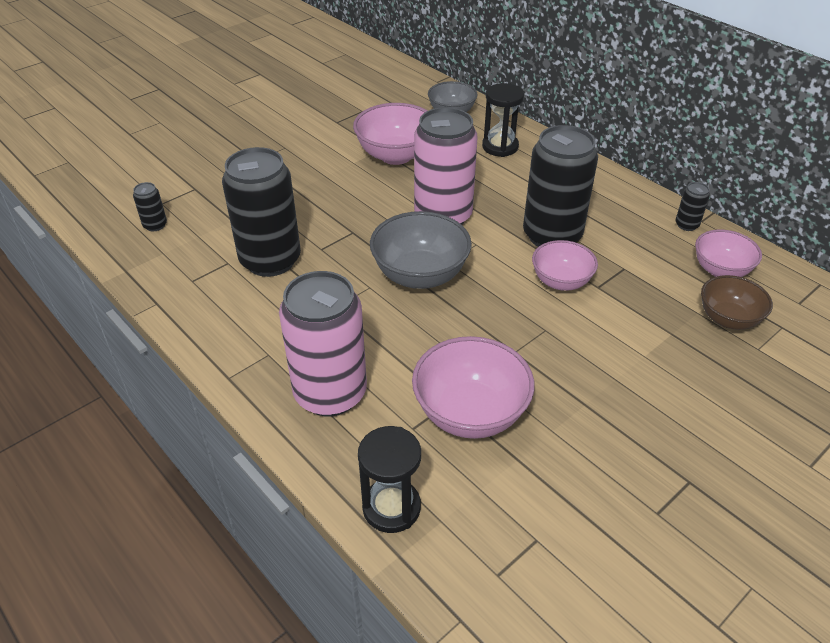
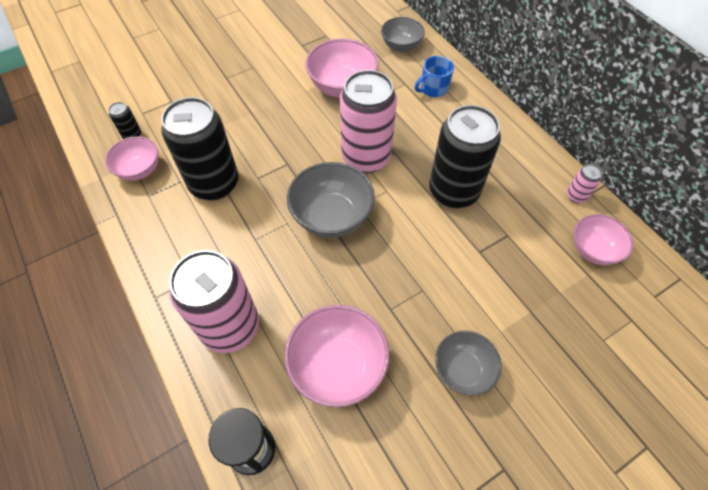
camera: 10 degrees right, 15 degrees up
black hourglass [482,83,524,157] -> blue mug [415,56,454,97]
pink bowl [532,240,598,291] -> pink bowl moved to [105,136,158,181]
black can [676,182,710,231] -> pink can [567,164,603,203]
brown bowl [701,275,773,330] -> none
none -> grey bowl [435,331,502,395]

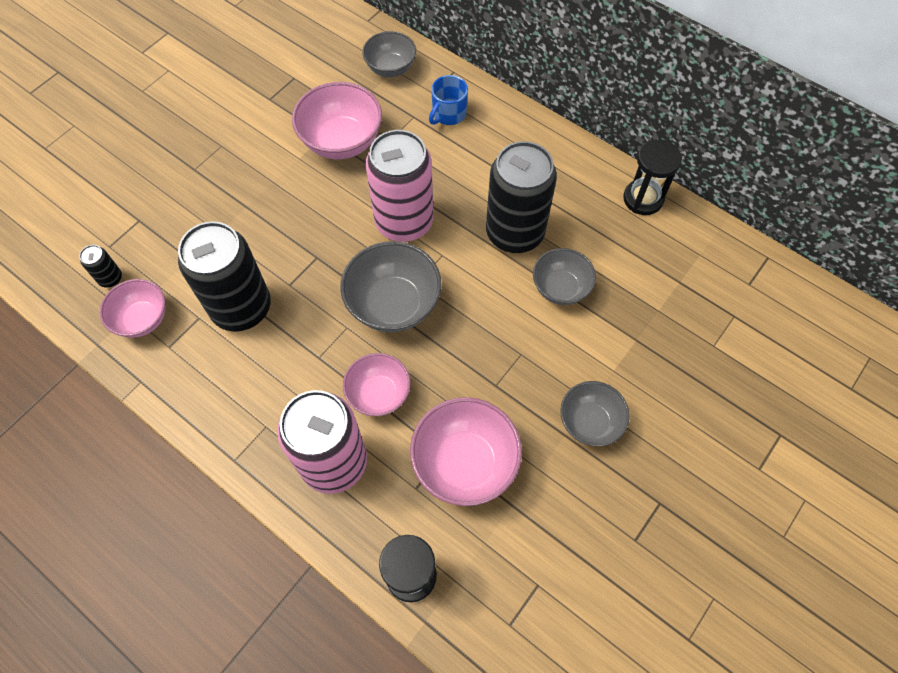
camera: 20 degrees left, 5 degrees up
pink can [567,164,603,203] -> black hourglass [623,139,682,215]
pink bowl [574,214,634,265] -> pink bowl moved to [343,353,411,416]
none -> grey bowl [533,248,596,305]

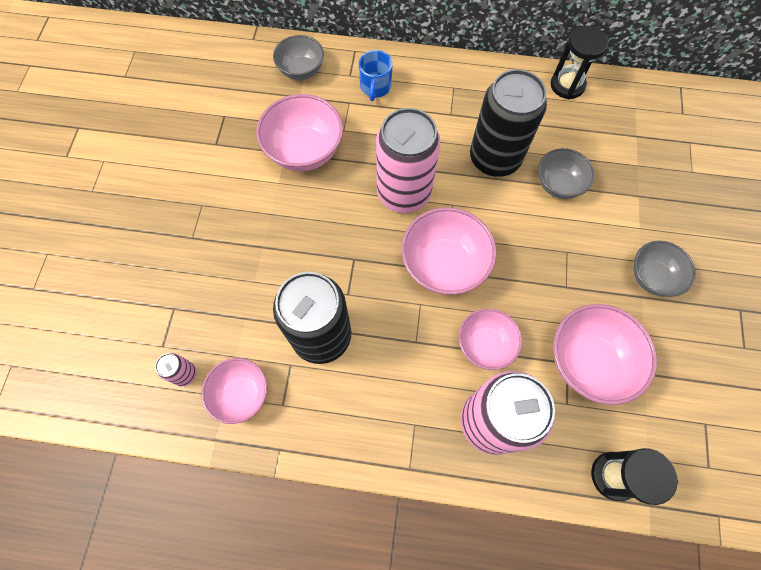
camera: 30 degrees left, 5 degrees up
black can [79,245,122,288] -> pink can [155,353,197,386]
grey bowl [340,241,442,332] -> pink bowl [401,207,497,295]

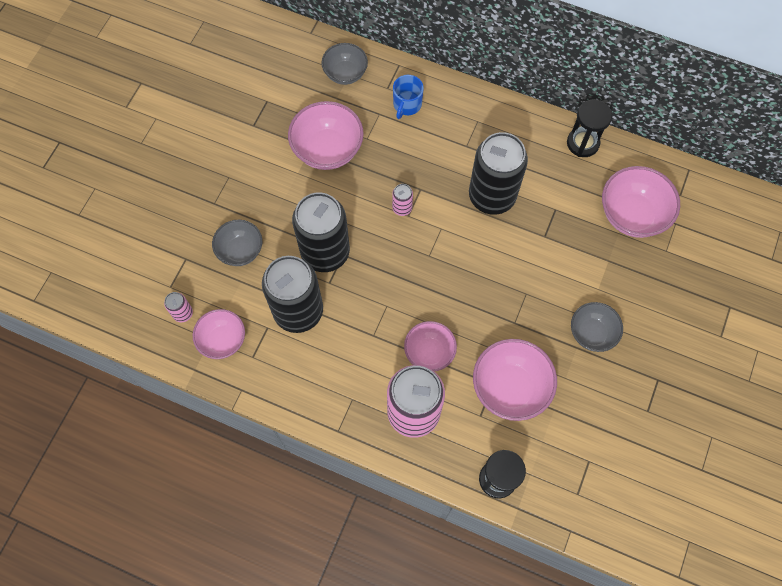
camera: 15 degrees right, 0 degrees up
pink can [376,108,441,213] -> pink can [392,184,413,216], size x0.41
pink bowl [401,207,497,295] -> pink bowl moved to [602,166,680,238]
grey bowl [538,148,595,199] -> grey bowl moved to [212,220,262,266]
none -> black can [292,192,350,272]

